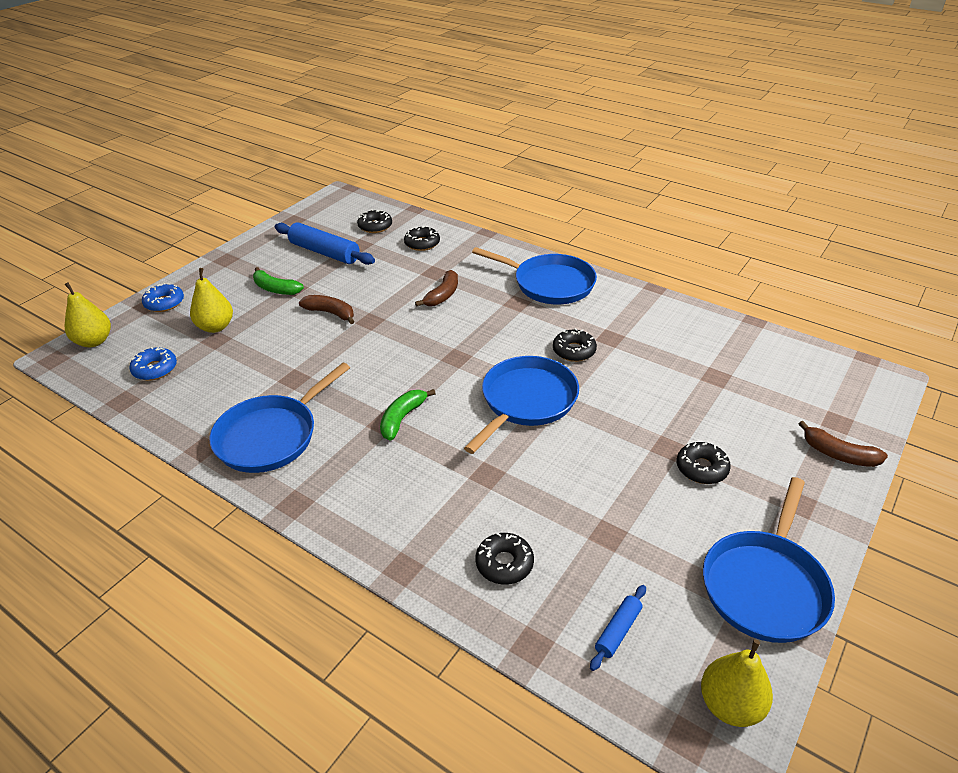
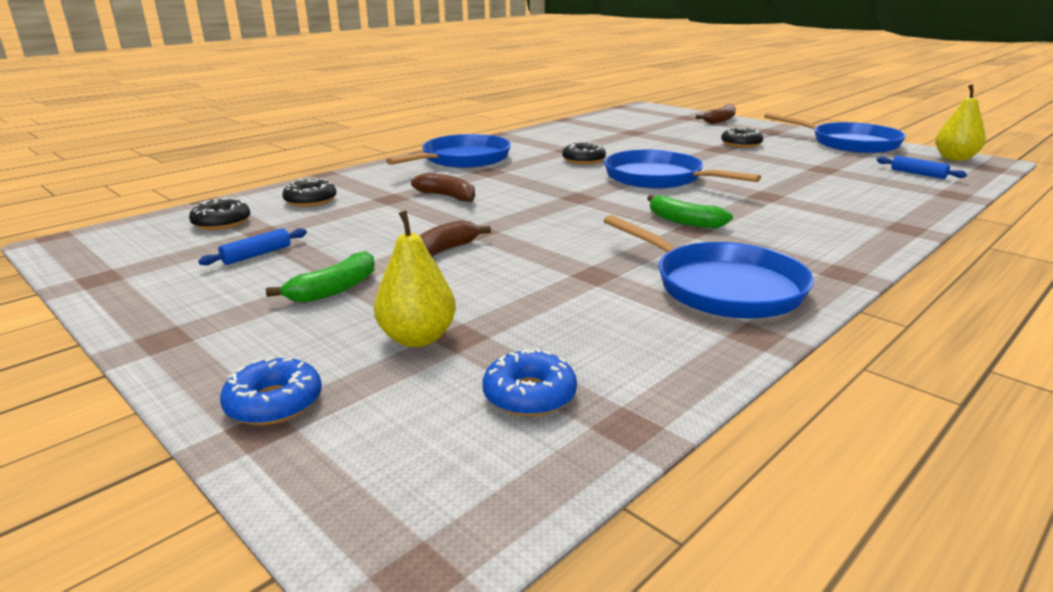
camera: 80 degrees left, 15 degrees down
yellow pear [64,283,111,347] -> none
blue rolling pin [275,222,375,265] -> blue rolling pin [198,228,307,265], size x0.50
black donut [476,532,534,585] -> none

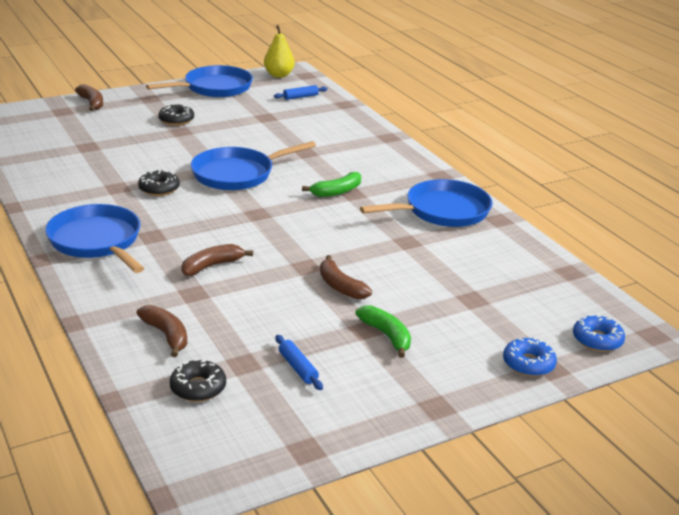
camera: 75 degrees left, 5 degrees up
black donut [282,178,337,207] -> brown banana [137,305,187,357]
yellow pear [374,211,456,347] -> none
blue donut [483,348,577,416] -> blue donut moved to [573,314,625,352]

